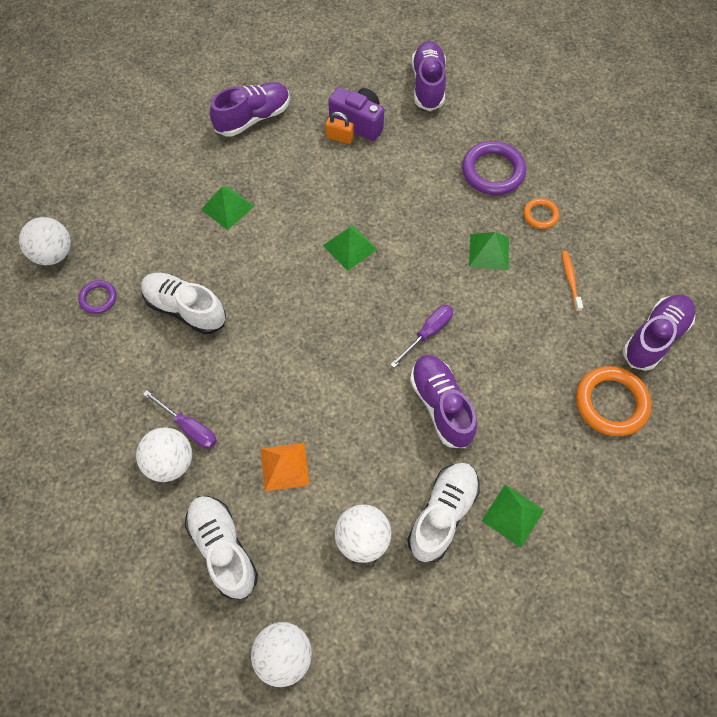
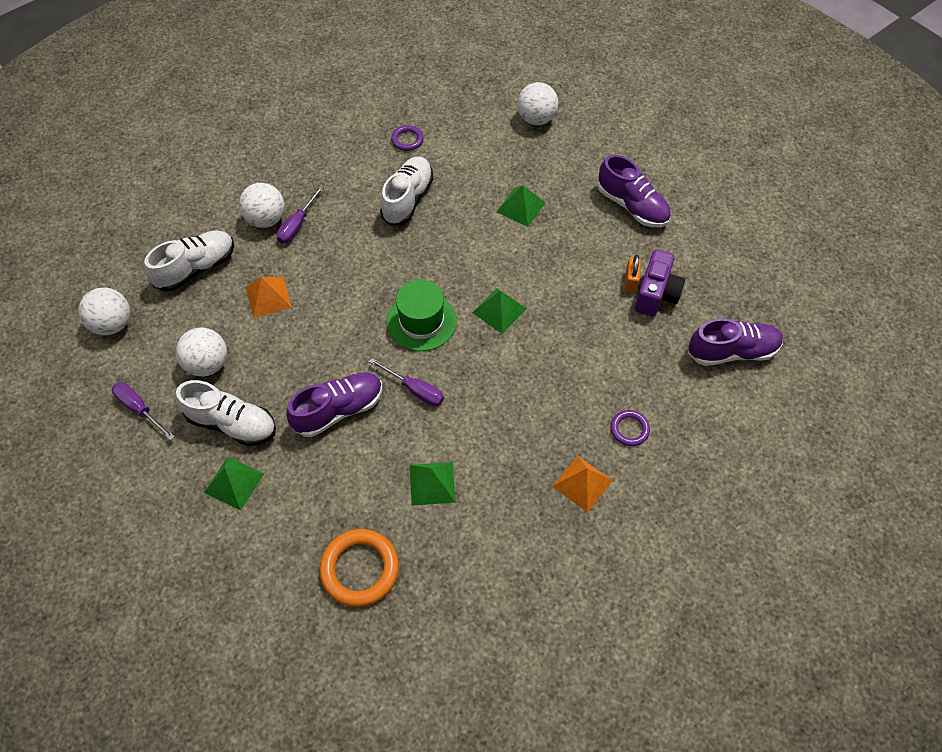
camera: 80 degrees right, 5 degrees down
white ball [19,217,71,265] -> white ball moved to [517,82,558,125]
purple ring [462,141,526,195] -> purple ring [610,410,650,446], size x0.54
green pyramid [469,232,509,270] -> green pyramid moved to [410,462,456,506]
orange ring [523,198,559,229] -> orange pyramid [552,455,613,513]
orange toothbrush [562,250,583,312] -> none
purple shoe [623,294,695,371] -> none
none -> purple screwdriver [112,382,175,440]
none -> green hat [387,280,457,351]

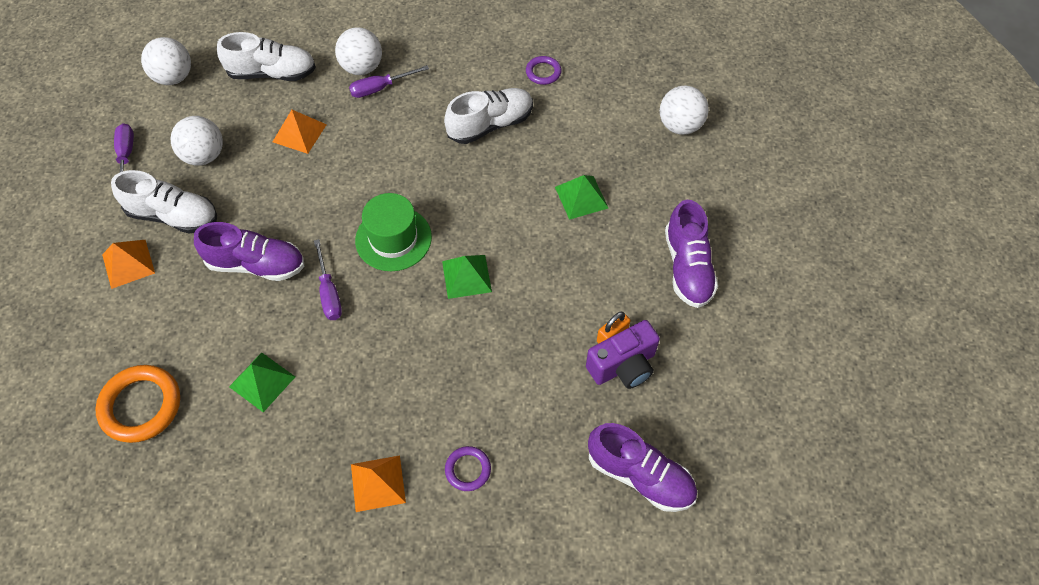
camera: 40 degrees right, 0 degrees up
white shoe [176,380,276,446] -> white shoe turned 45 degrees counterclockwise [111,170,217,234]
green pyramid [204,457,264,511] -> orange pyramid [102,240,155,289]

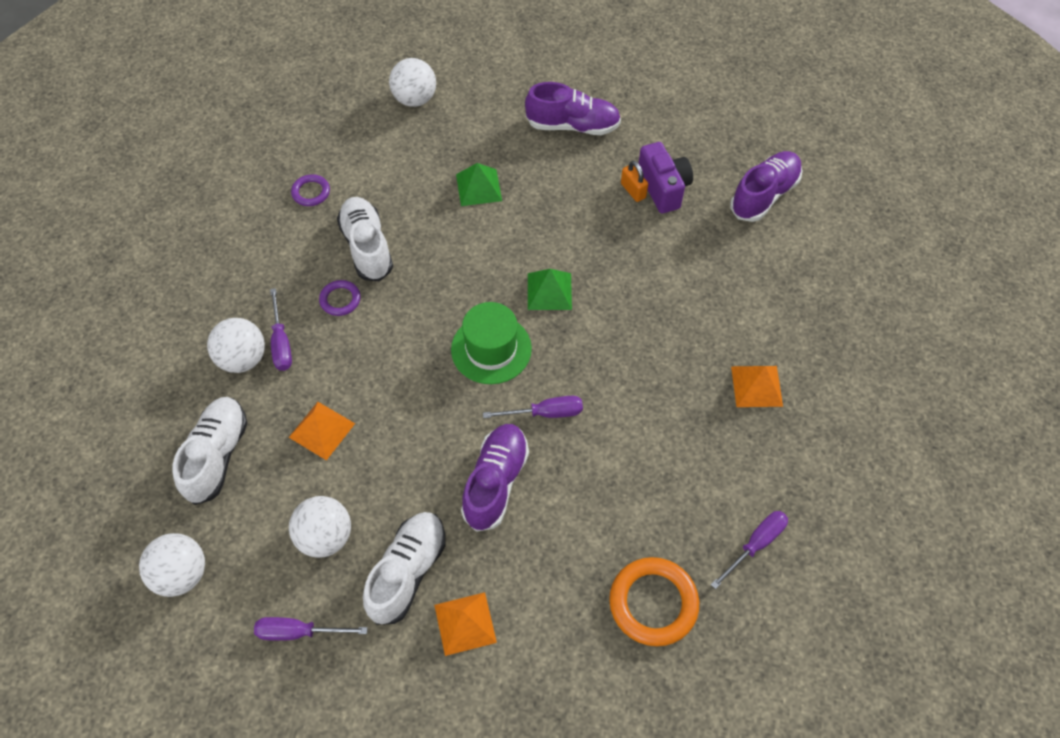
camera: 80 degrees left, 0 degrees up
green pyramid [229,352,295,412] -> none
purple ring [445,446,491,491] -> purple ring moved to [319,280,361,316]
none -> purple screwdriver [711,511,788,589]

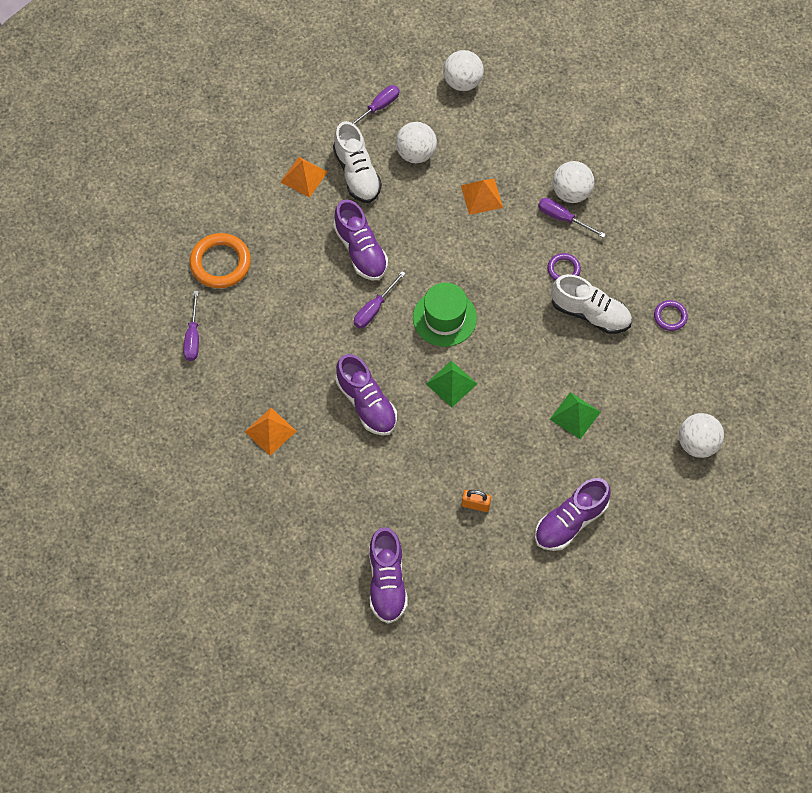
camera: 135 degrees right, 5 degrees up
white shoe [172,397,247,505] -> none
purple camera [638,142,693,213] -> none
none -> purple shoe [336,354,397,436]

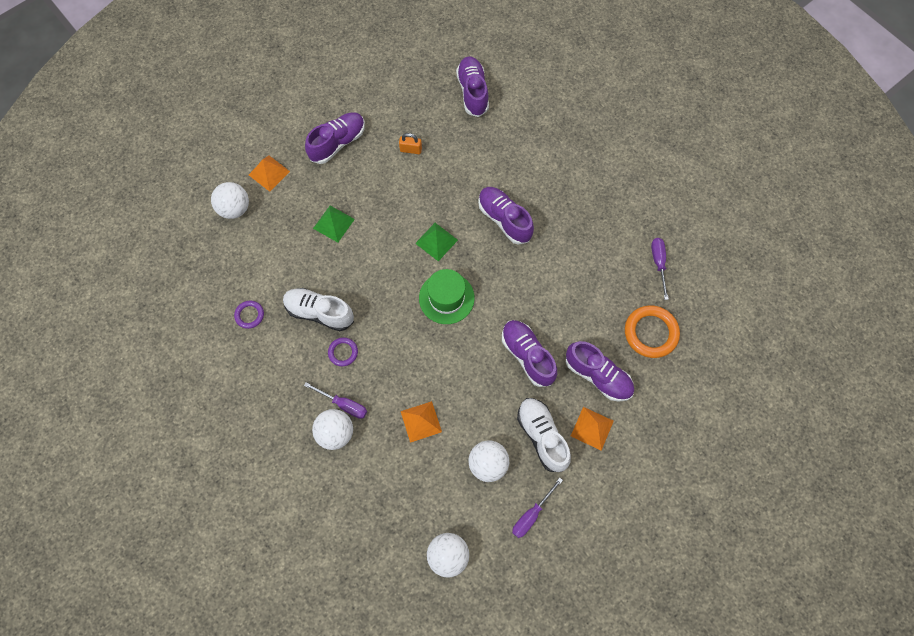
camera: 175 degrees right, 5 degrees up
orange pyramid [245,408,297,456] -> orange pyramid moved to [249,155,290,192]
purple screwdriver [354,271,406,328] -> none
none -> purple shoe [566,341,634,402]

